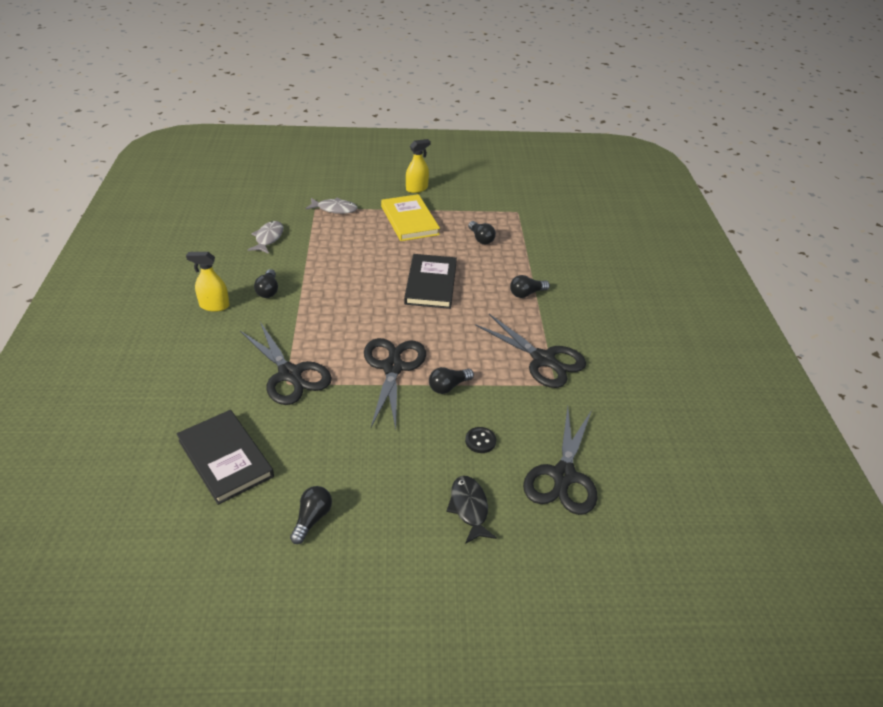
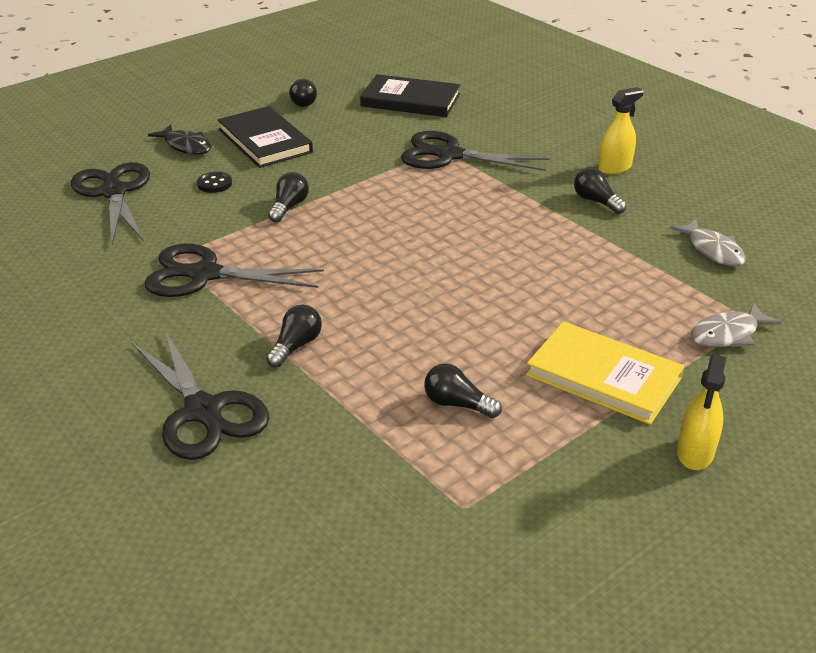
camera: 145 degrees right, 5 degrees down
black scissors [364,338,426,429] -> black scissors moved to [132,329,270,460]
black book [404,254,457,309] -> black book moved to [218,106,313,168]

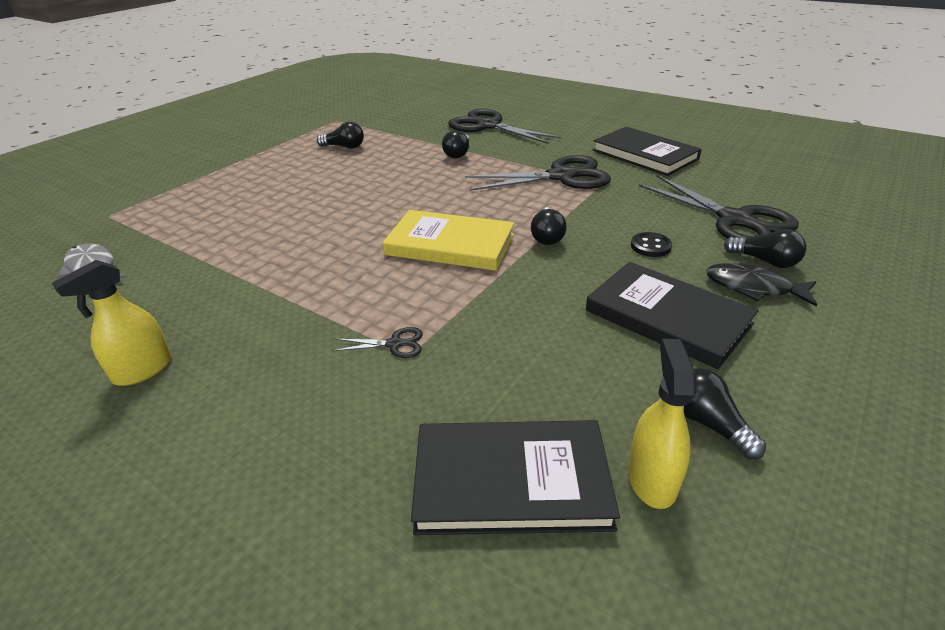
camera: 165 degrees right, 0 degrees up
black scissors [401,131,550,171] -> black scissors [332,327,423,358], size x0.42
yellow book [526,321,684,425] -> yellow book moved to [382,210,514,271]
black light bulb [574,168,626,214] -> black light bulb moved to [724,229,806,268]
yellow spray bottle [677,354,727,470] -> yellow spray bottle moved to [628,339,696,509]
grey fish [691,303,782,347] -> none
none -> black book [593,127,702,176]

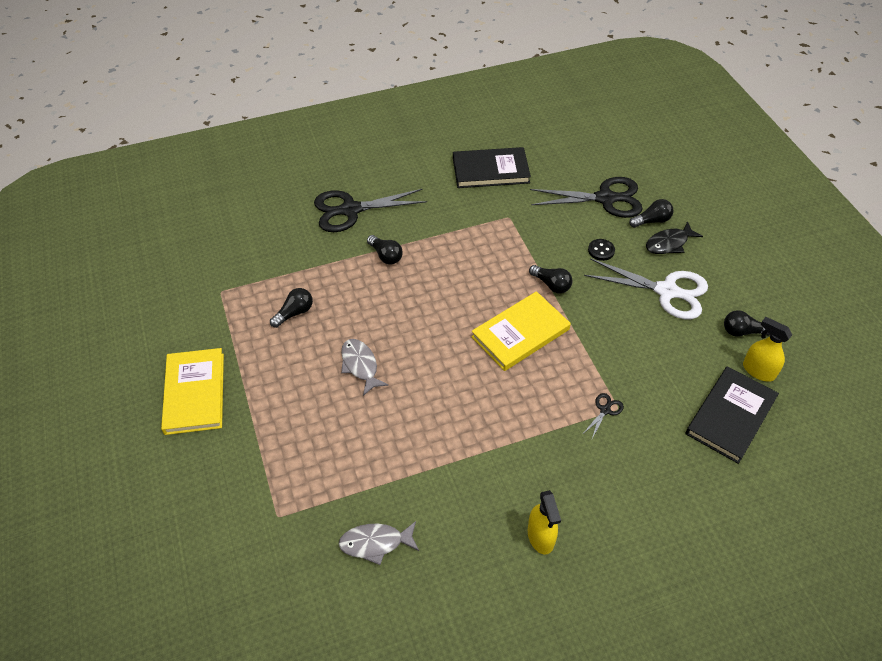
camera: 55 degrees left, 15 degrees up
black scissors [465,155,611,191] -> none
black book [586,262,759,369] -> white scissors [584,258,708,319]
none -> yellow book [161,348,224,435]
none -> grey fish [341,339,389,396]

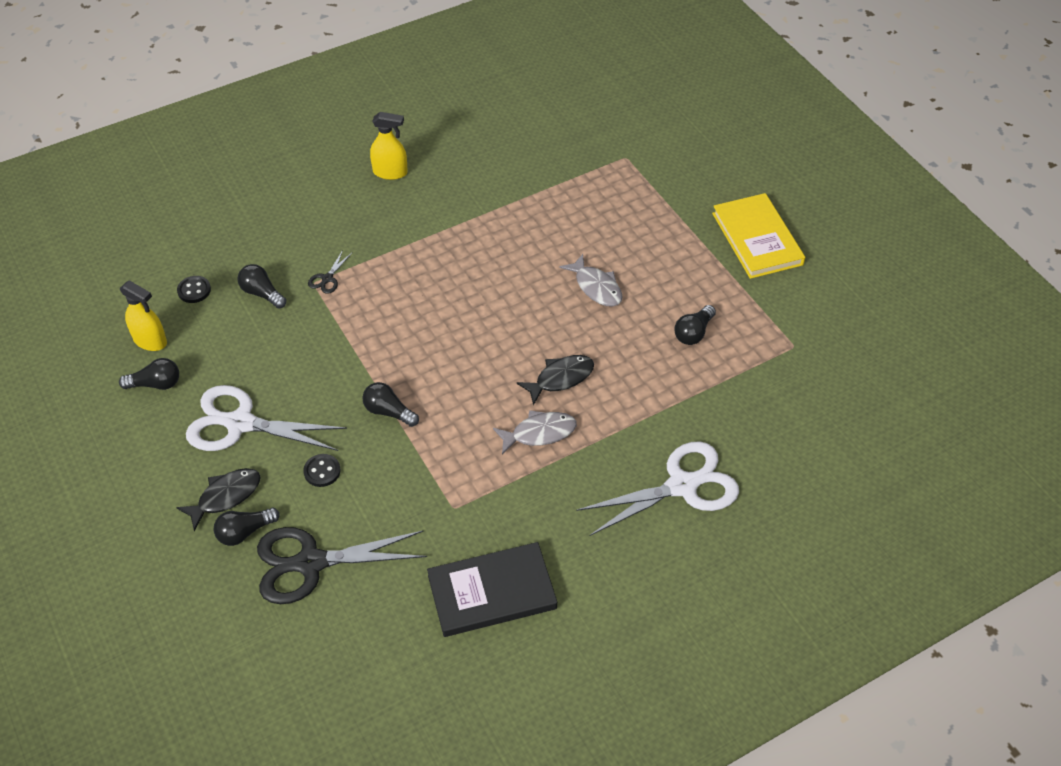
camera: 170 degrees right, 0 degrees up
black scissors [314,189,427,232] -> white scissors [576,441,739,536]
grey fish [339,521,419,565] -> grey fish moved to [493,410,577,455]
black light bulb [367,235,403,265] -> black light bulb moved to [237,264,286,309]
yellow book [471,291,571,371] -> none
yellow spray bottle [528,490,561,554] -> yellow spray bottle turned 120 degrees clockwise [370,112,408,180]
black book [686,366,779,464] -> black button [177,276,211,303]
none -> black fish [517,355,594,406]

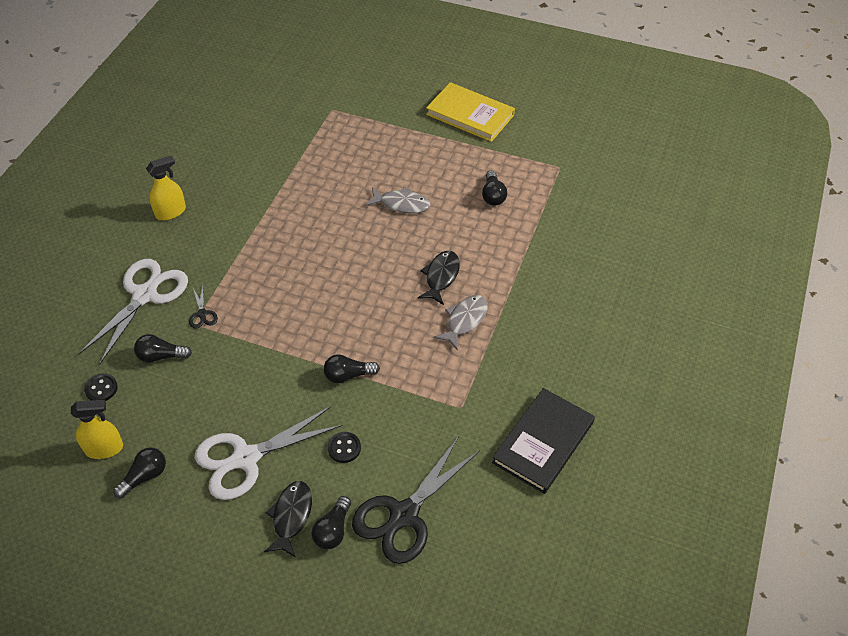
camera: 40 degrees left, 0 degrees up
white scissors [576,441,739,536] -> white scissors moved to [78,259,188,364]

